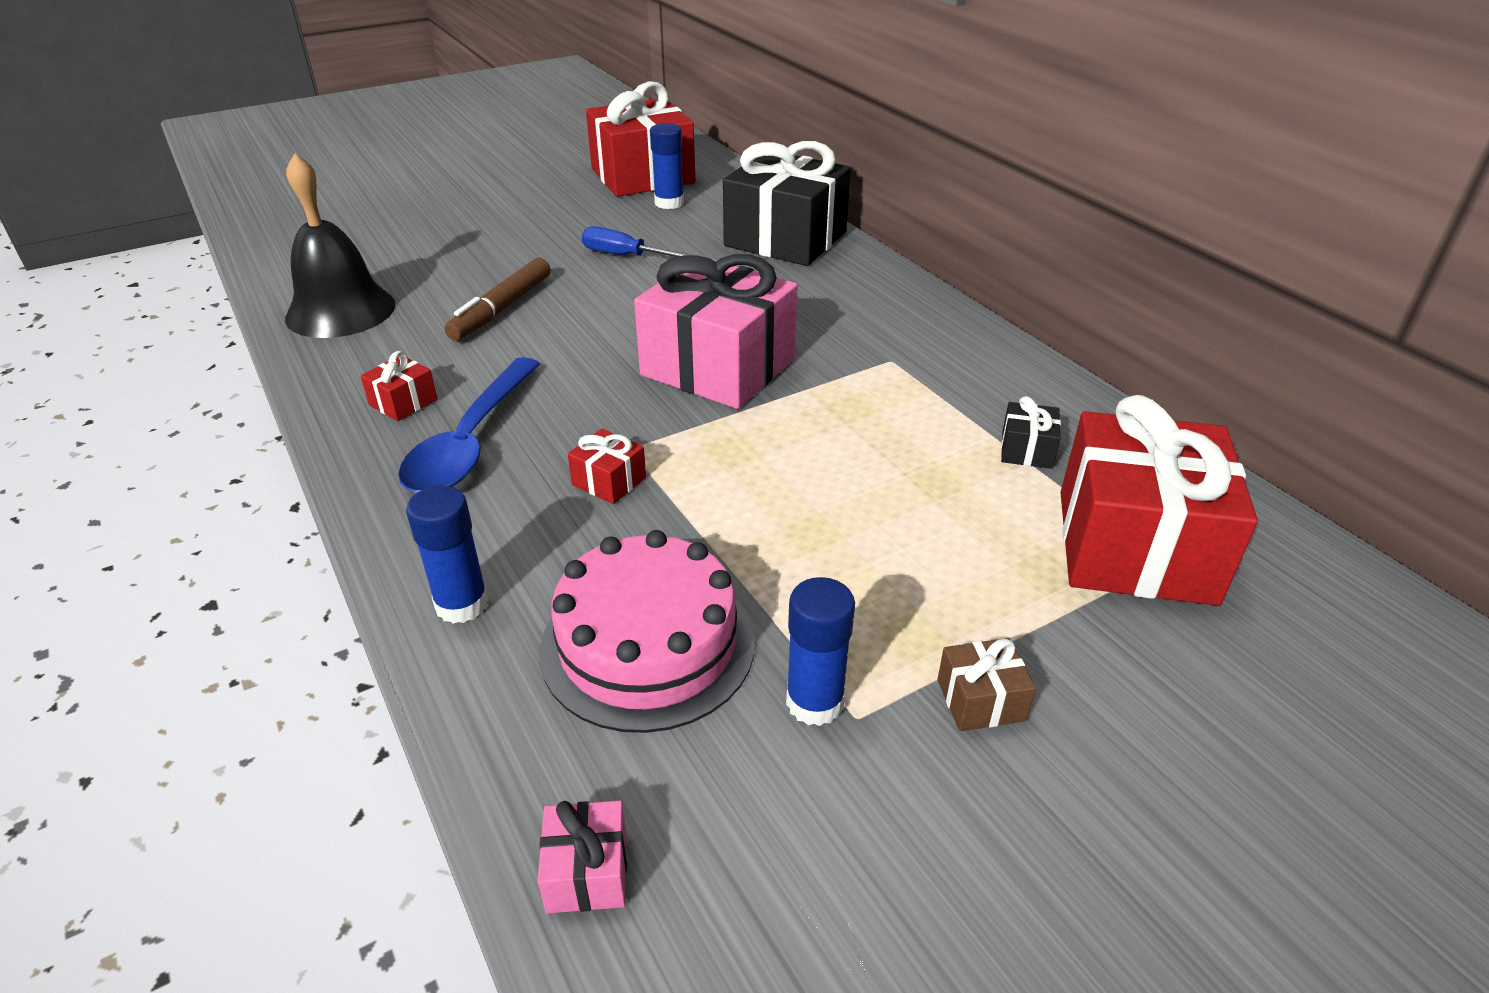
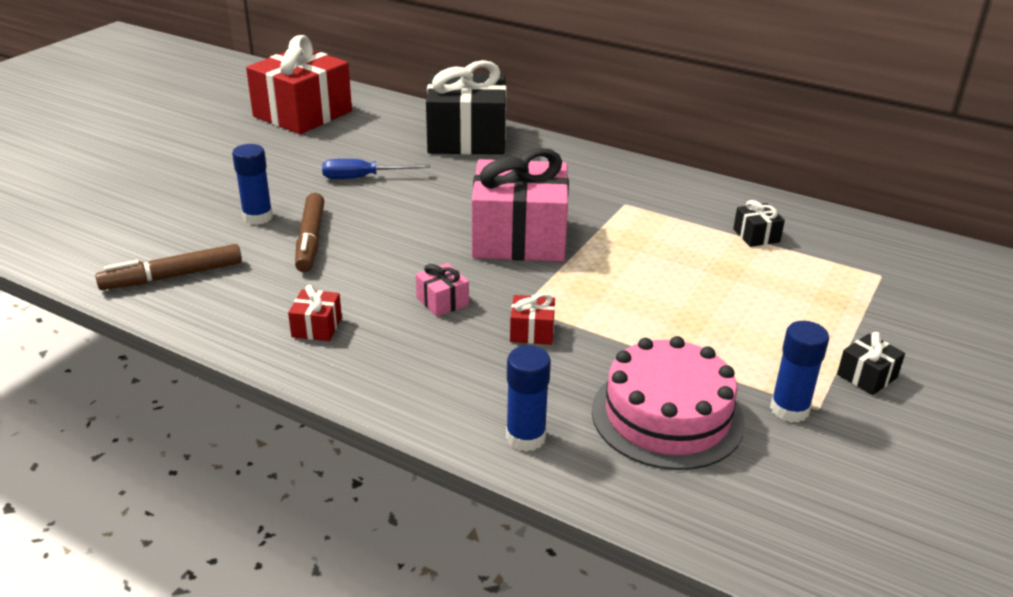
camera: 30 degrees left, 5 degrees down
black bell [285,153,396,338] -> brown marker [95,244,242,290]
blue spoon [398,357,540,493] -> none
pink gift [538,800,627,913] -> pink gift moved to [416,263,469,317]
blue glue stick [650,123,684,209] -> blue glue stick moved to [232,144,273,225]
brown gift [937,638,1036,731] -> black gift [837,332,905,395]
red gift [1060,395,1258,606] -> none

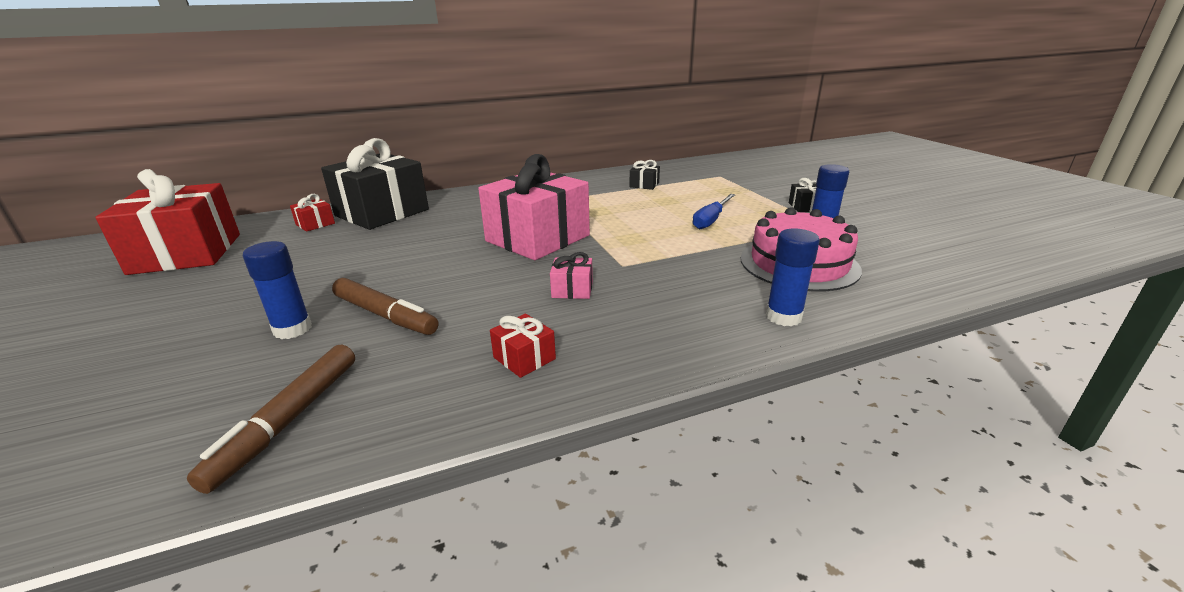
camera: 50 degrees left, 5 degrees down
blue screwdriver [322,159,431,179] -> blue screwdriver moved to [693,194,735,229]
red gift [510,293,555,345] -> red gift moved to [290,194,335,232]

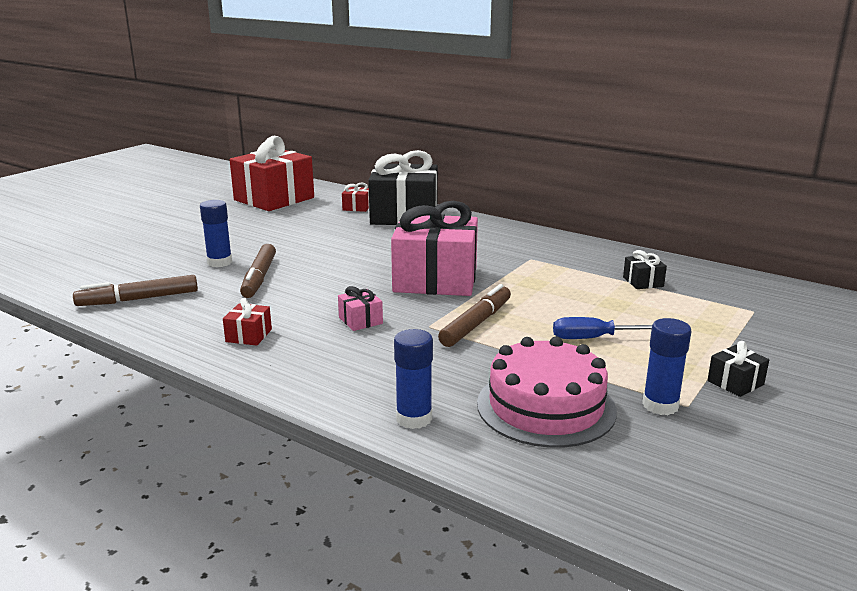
camera: 55 degrees right, 5 degrees down
none -> brown marker [438,284,511,347]

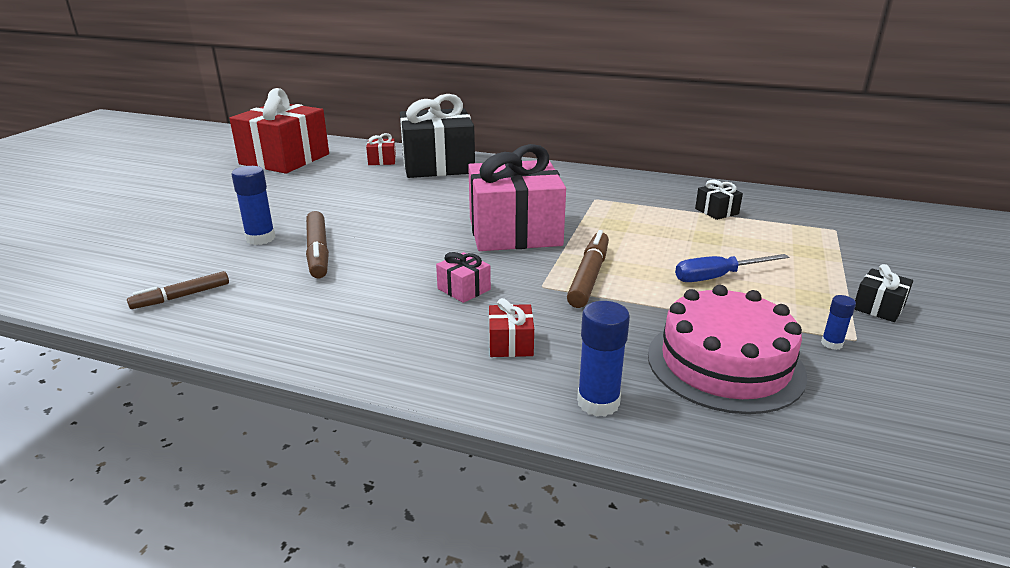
camera: 15 degrees left, 5 degrees up
brown marker [73,275,198,306] -> brown marker [127,271,229,309], size x0.66
red gift [223,298,272,346] -> red gift moved to [489,298,534,357]
blue glue stick [642,318,691,415] -> blue glue stick [821,295,856,350], size x0.54

